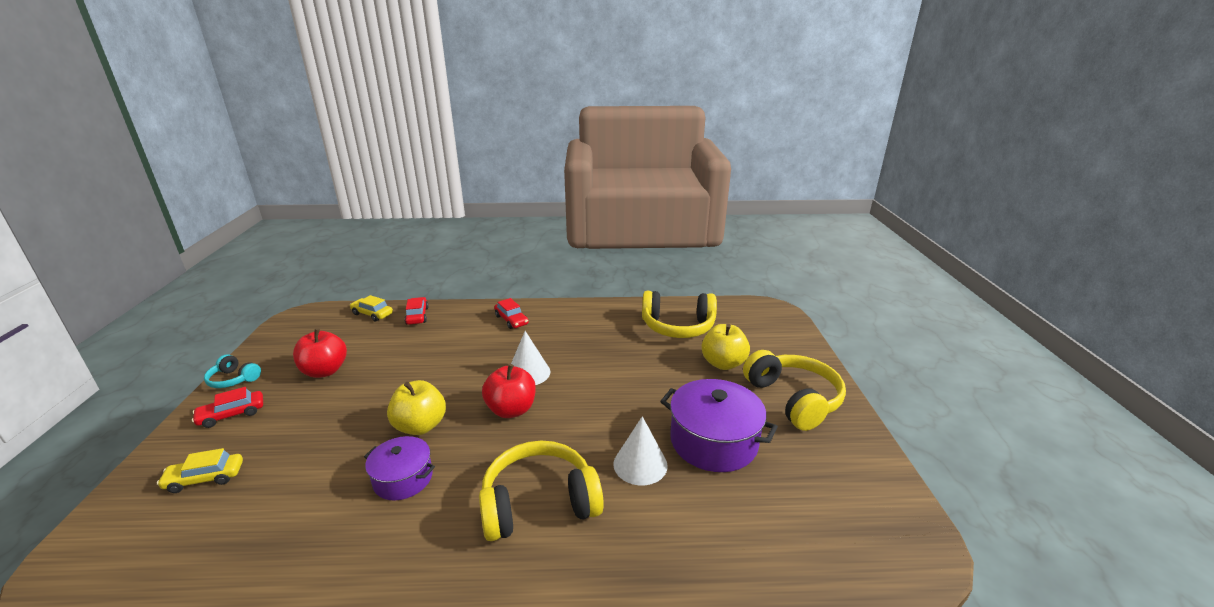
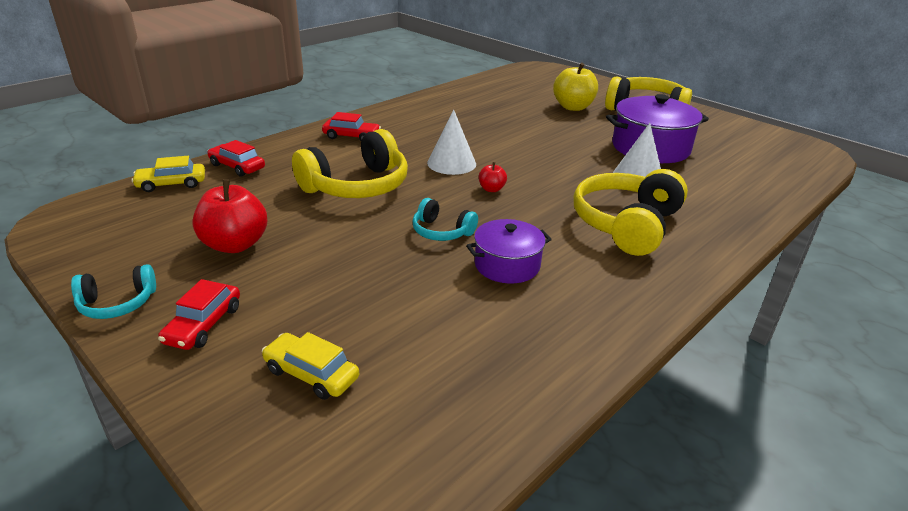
camera: 45 degrees left, 5 degrees up
yellow car [157,448,243,493] -> yellow car turned 90 degrees clockwise [262,332,359,400]
yellow apple [387,380,446,435] -> turquoise headphones [412,198,478,241]
red apple [482,364,536,418] -> red apple [479,162,507,192], size x0.49
yellow headphones [642,291,717,338] -> yellow headphones moved to [292,129,408,198]

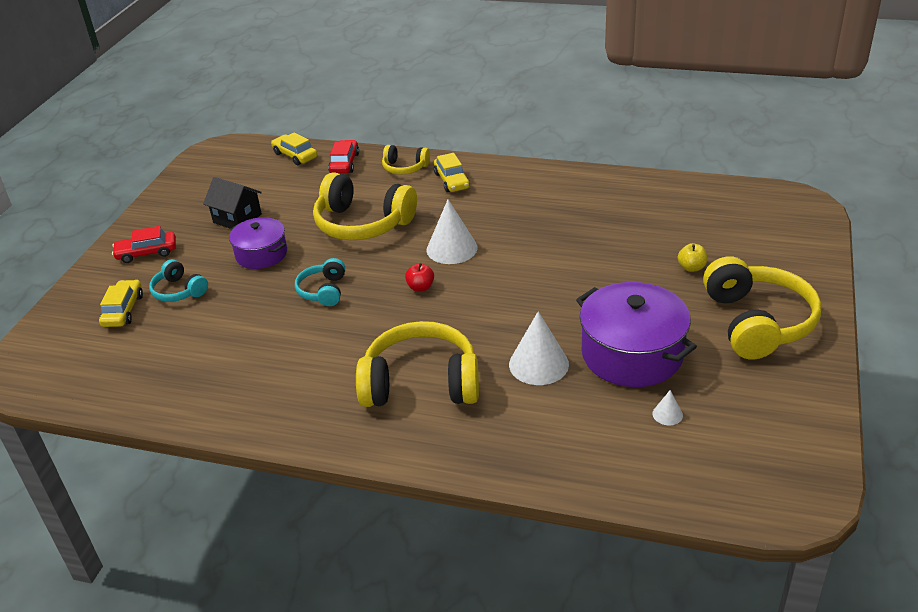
camera: 65 degrees right, 5 degrees up
turquoise headphones [71,264,156,319] -> turquoise headphones moved to [149,259,208,302]
red apple [192,179,267,253] -> black house [203,177,262,229]
red car [322,112,381,141] -> yellow car [434,153,470,192]
purple pot [466,219,552,284] -> purple pot moved to [229,217,287,269]
yellow apple [553,63,598,111] -> yellow apple [678,243,707,272], size x0.49
none -> yellow headphones [382,145,430,175]
none -> white cone [652,390,683,425]

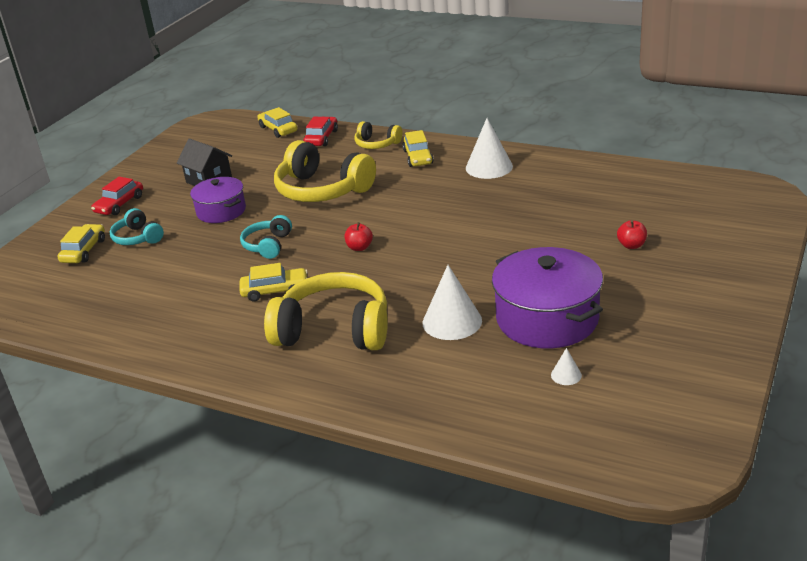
camera: 10 degrees right, 5 degrees down
red car [112,226,176,263] -> red car turned 60 degrees counterclockwise [91,177,143,215]
white cone [427,199,478,264] -> white cone moved to [466,118,513,179]
yellow apple [678,243,707,272] -> red apple [617,220,647,249]
yellow headphones [703,256,821,359] -> none
none -> yellow car [239,263,308,301]

